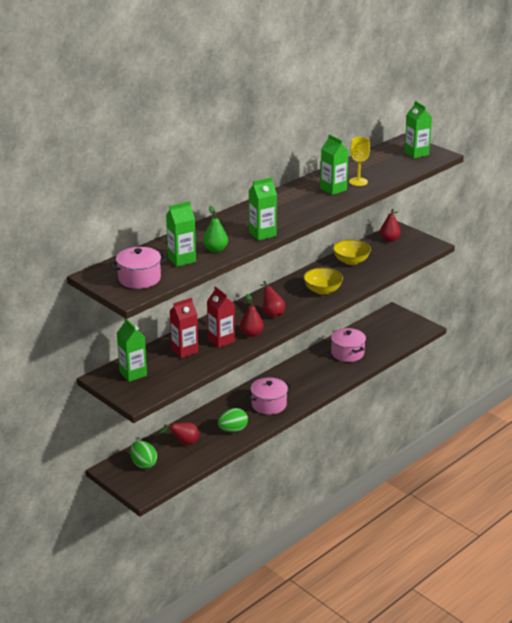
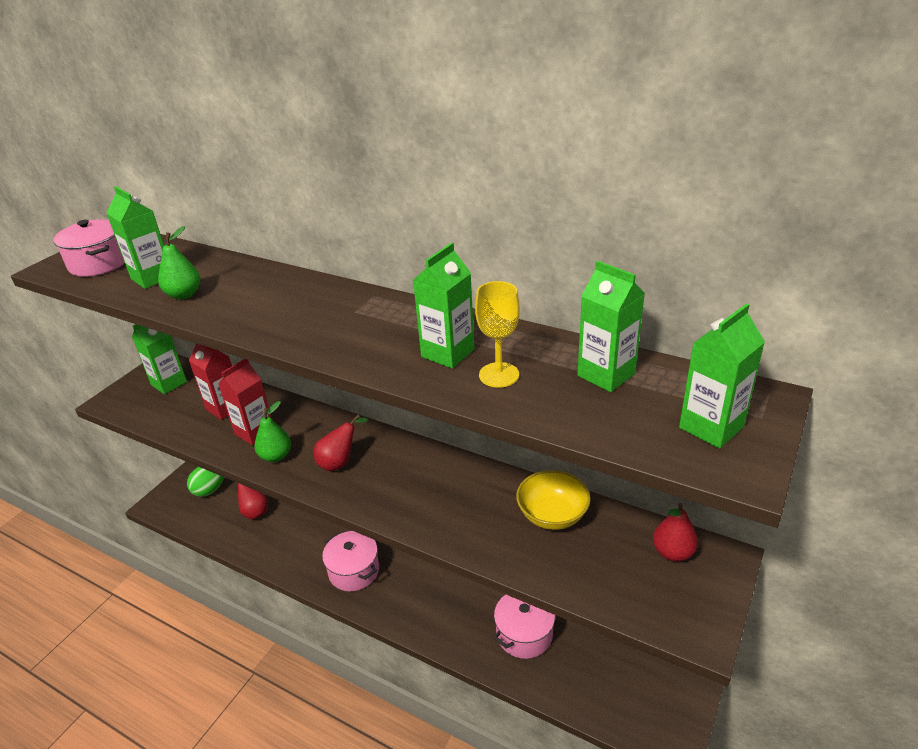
camera: 75 degrees right, 5 degrees up
green egg [218,408,248,432] -> none
red pear [240,294,263,337] -> green pear [254,401,291,462]
green carton [249,177,277,240] -> green carton moved to [577,261,645,392]
yellow bowl [303,268,343,295] -> none

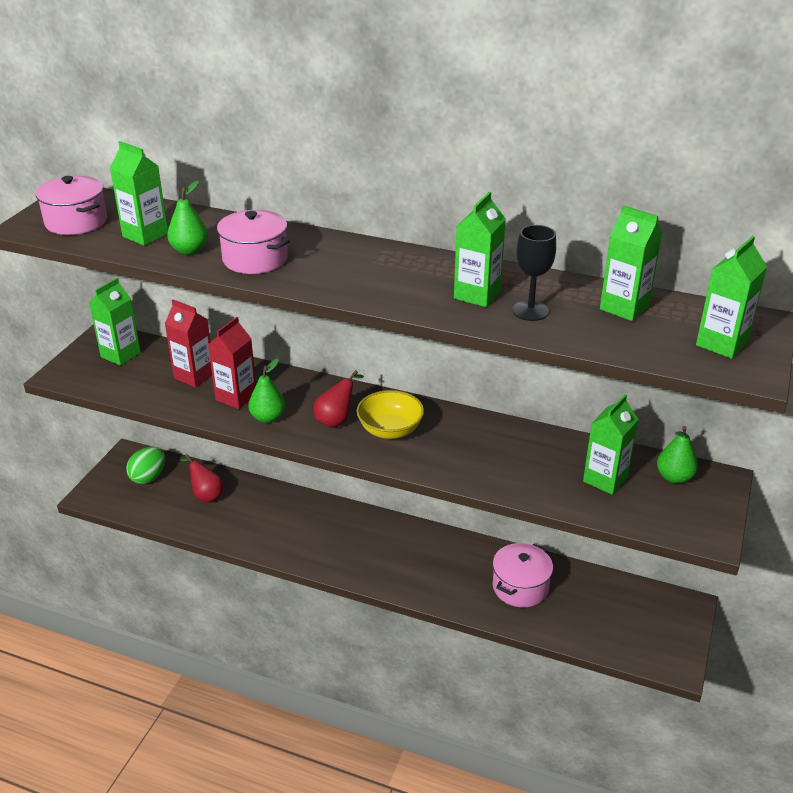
camera: 10 degrees left, 0 degrees up
pink pot [322,531,379,591] -> pink pot moved to [216,210,290,274]
yellow goblet [475,281,520,388] -> black goblet [512,225,556,321]
yellow bowl [516,470,591,530] -> yellow bowl moved to [357,390,424,439]
red pear [653,503,698,561] -> green pear [657,426,698,484]
none -> green carton [583,394,639,495]

